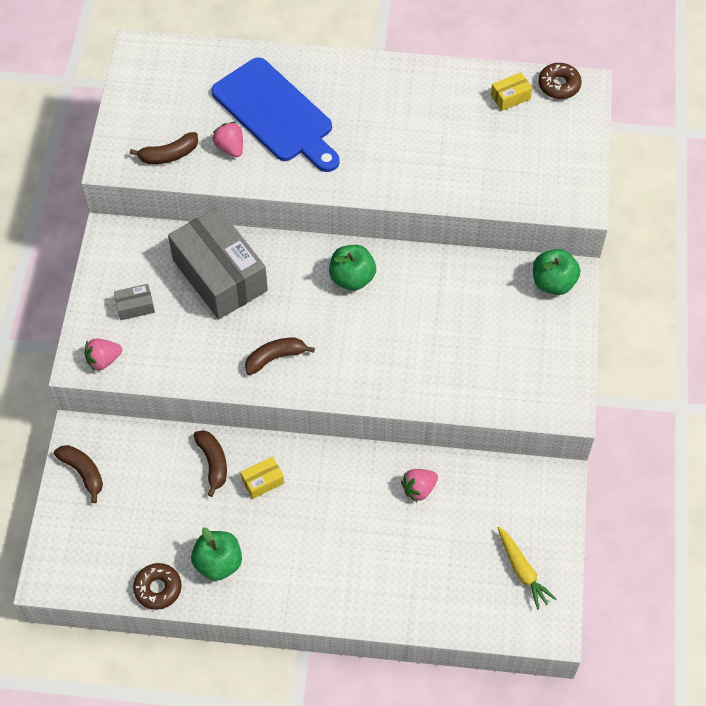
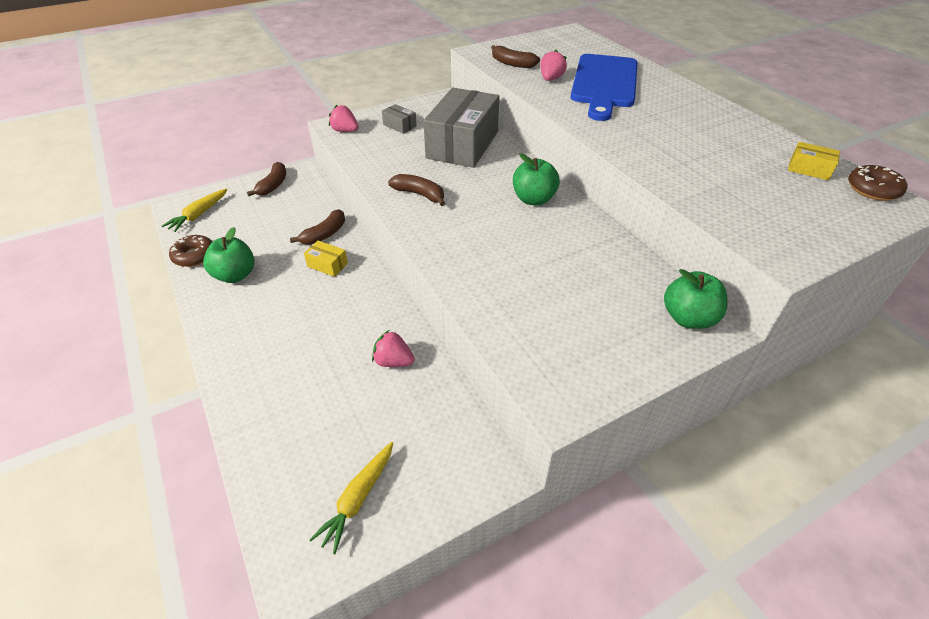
camera: 55 degrees right, 15 degrees down
none -> yellow carrot [162,189,227,232]

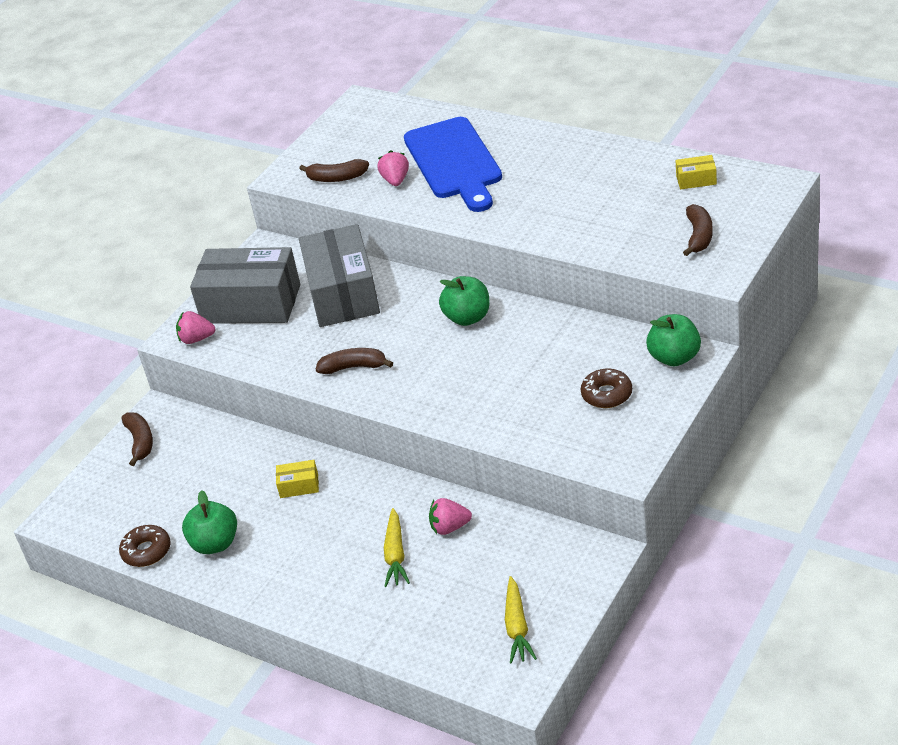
camera: 25 degrees left, 5 degrees down
yellow carrot [162,189,227,232] -> yellow carrot moved to [384,508,410,587]
brown banana [290,209,345,245] -> brown banana moved to [683,204,713,256]
grey box [382,104,417,134] -> grey box [190,247,300,324], size x2.50
brown donut [848,165,908,201] -> brown donut moved to [581,369,632,408]

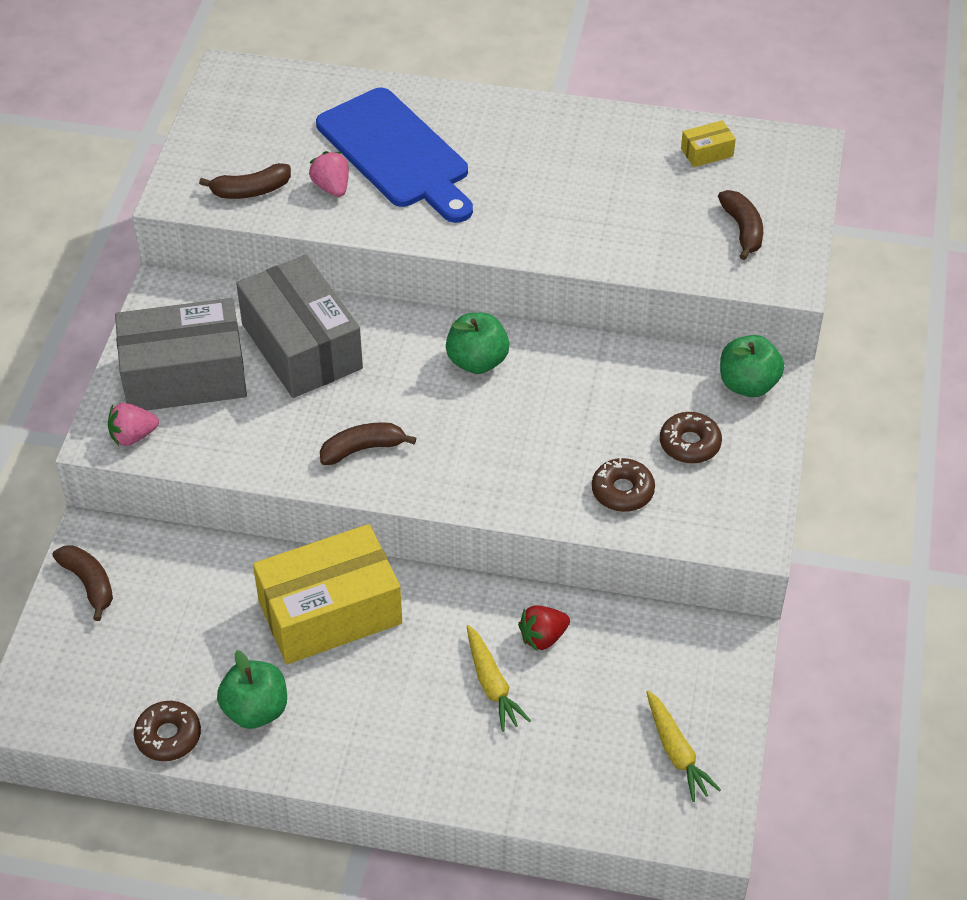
camera: 25 degrees left, 10 degrees up
yellow box [276,460,319,498] -> yellow box [253,524,402,664], size x2.50
pink strawberry [429,498,472,535] -> red strawberry [518,606,570,652]
none -> brown donut [592,457,655,512]

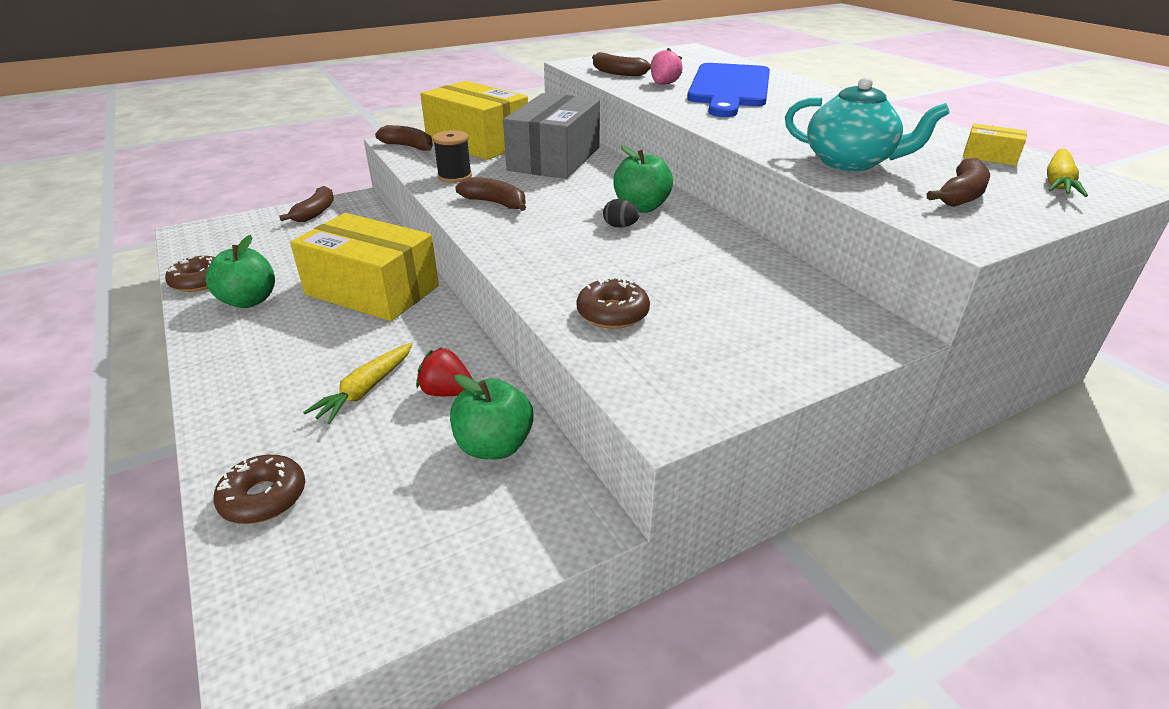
camera: 50 degrees right, 15 degrees down
pink strawberry [108,403,159,446] -> brown banana [375,125,433,151]
grey box [115,298,247,411] -> yellow box [420,81,528,160]
yellow carrot [646,690,721,802] -> yellow carrot moved to [1047,149,1088,197]
brown donut [660,412,722,464] -> brown donut moved to [214,455,305,524]
green apple [720,335,784,397] -> green apple moved to [450,374,534,459]
none -> black spool [433,130,472,183]
none -> black egg [603,199,640,228]
none -> turquoise teapot [785,76,950,171]

